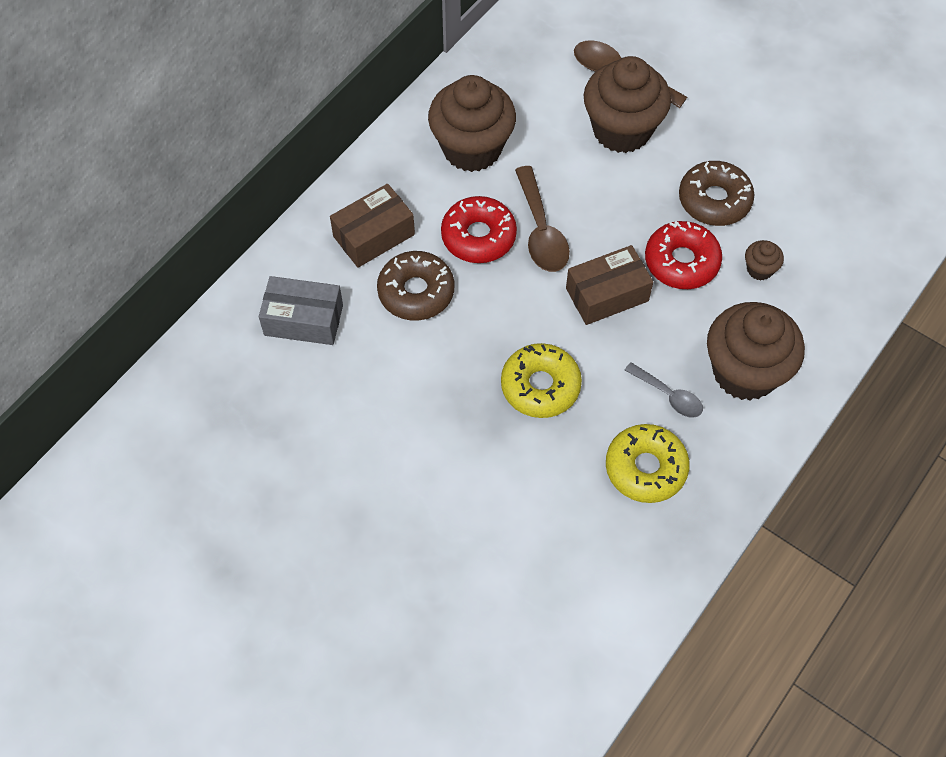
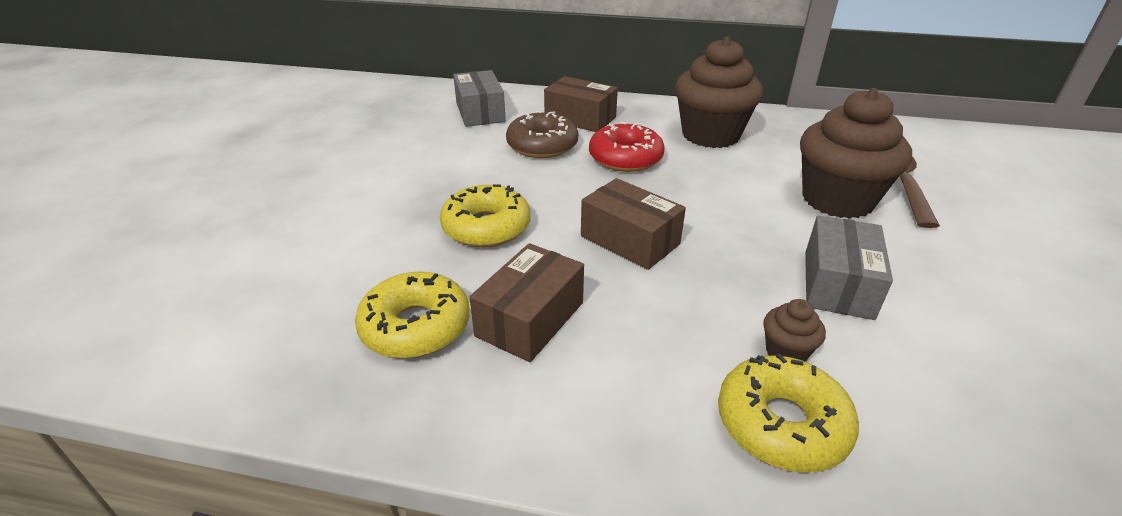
camera: 65 degrees right, 25 degrees down
brown spoon [515,166,570,272] -> none
grey spoon [625,362,703,418] -> brown box [469,243,584,362]
red donut [645,221,722,289] -> none
brown donut [679,161,754,226] -> grey box [805,215,893,320]
brown cupcake [707,302,805,400] -> none
none -> yellow donut [718,353,859,473]

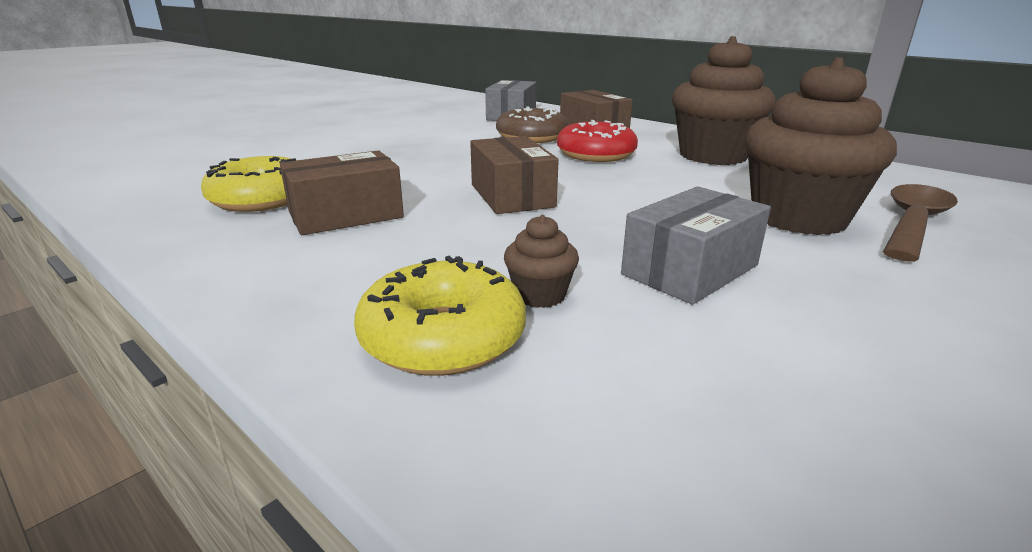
camera: 30 degrees right, 10 degrees down
yellow donut [440,184,530,247] -> none

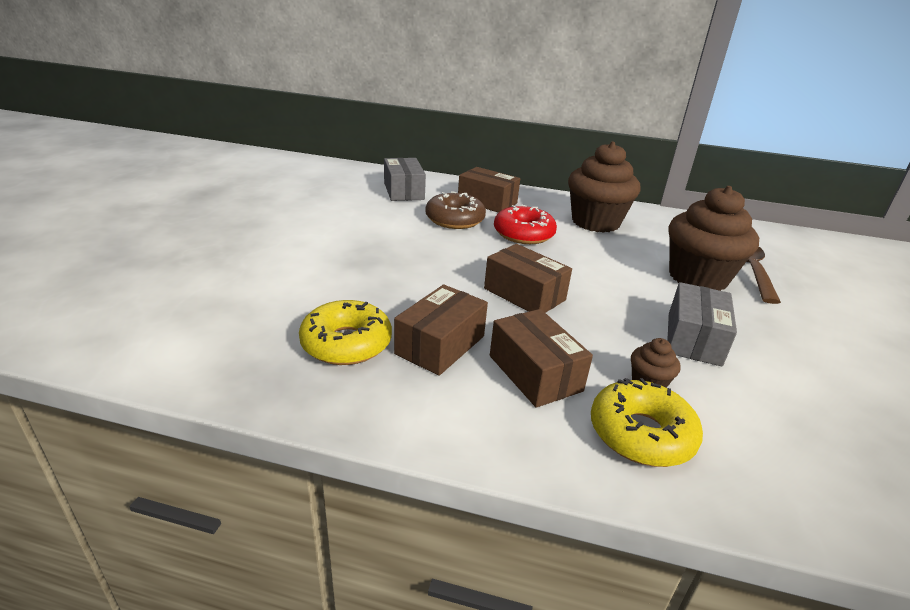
camera: 30 degrees left, 5 degrees up
none -> brown box [490,309,593,407]

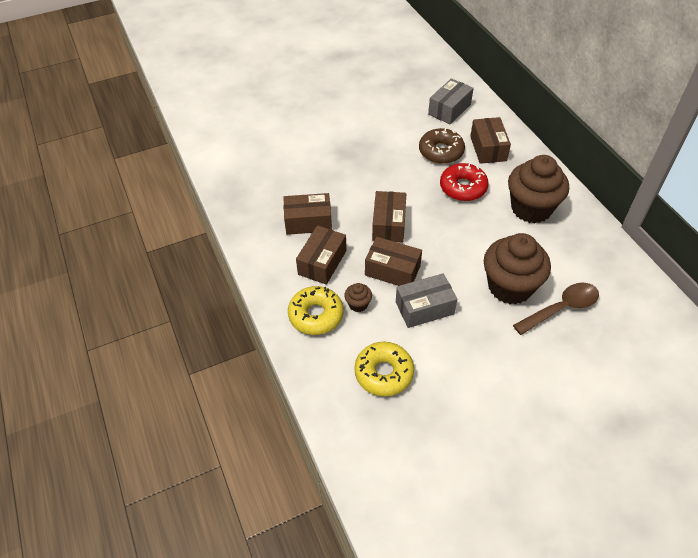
camera: 55 degrees right, 20 degrees up
yellow donut [299,300,392,365] -> yellow donut moved to [354,342,414,397]
none -> brown box [365,237,422,286]

